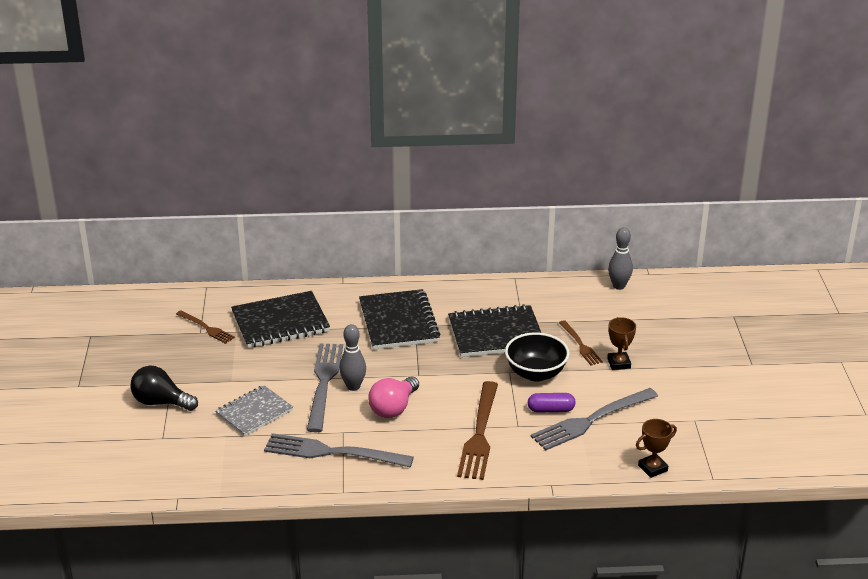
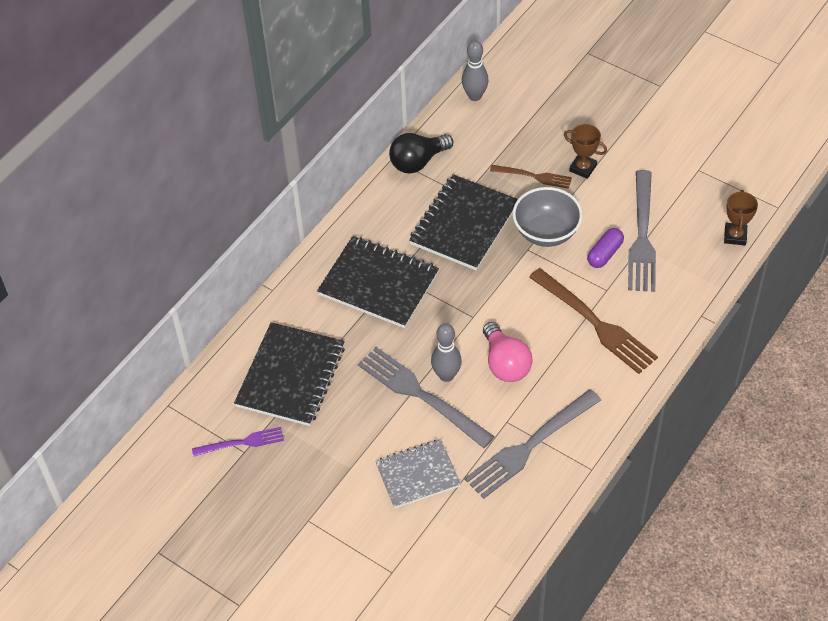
camera: 50 degrees left, 20 degrees up
black light bulb [130,366,198,411] -> black light bulb moved to [389,133,453,174]
brown fork [176,310,235,344] -> purple fork [192,427,284,457]
grey notebook [215,385,293,436] -> grey notebook turned 75 degrees clockwise [375,439,461,509]
black bowl [505,332,570,382] -> grey bowl [513,187,583,247]

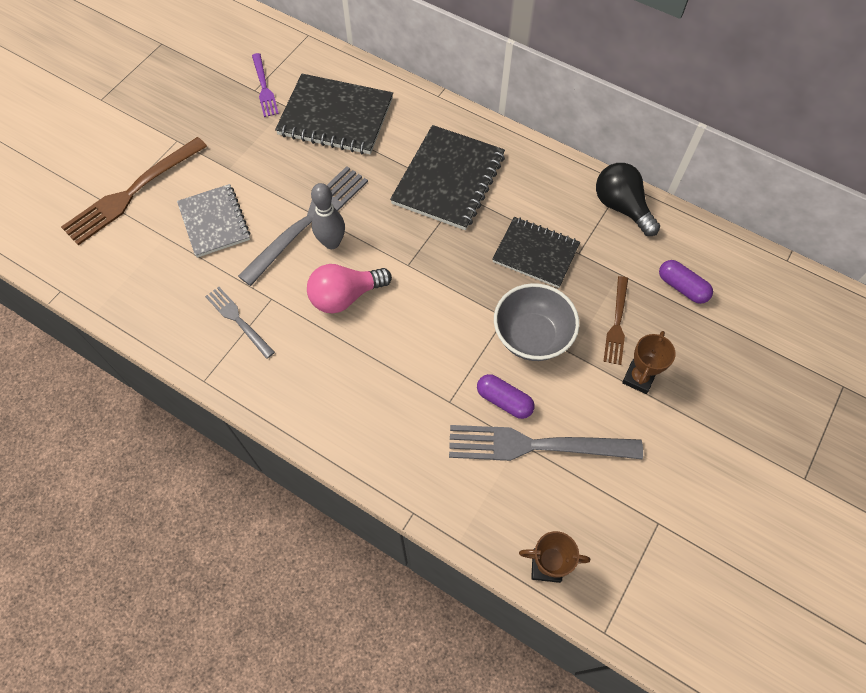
camera: 85 degrees right, 10 degrees up
black notebook [409,174,518,270] -> black notebook [492,217,580,288], size x0.66
grey bowling pin [462,40,489,101] -> none
grey fork [464,389,601,499] -> grey fork [205,287,275,359], size x0.56
brown fork [529,268,658,374] -> brown fork moved to [61,137,207,245]
none -> purple capsule [659,260,713,304]

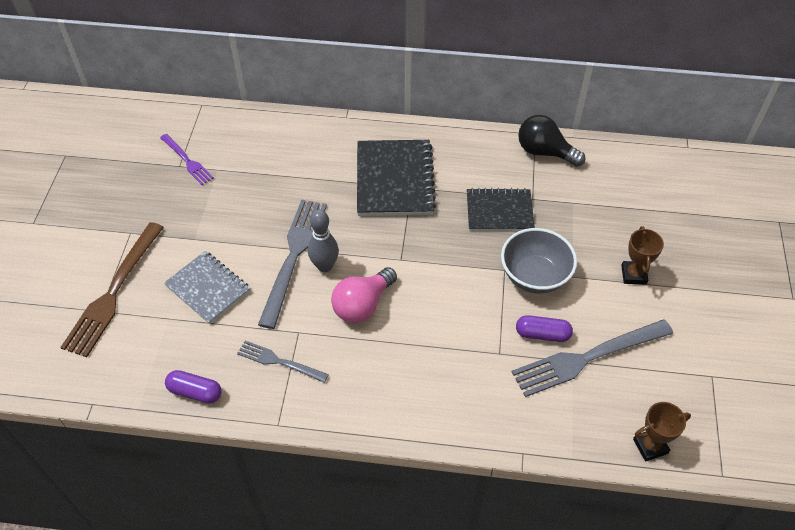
camera: 25 degrees left, 10 degrees down
black notebook [275,74,393,154] -> none
brown fork [603,276,628,365] -> none
purple capsule [659,260,713,304] -> purple capsule moved to [165,370,221,403]

